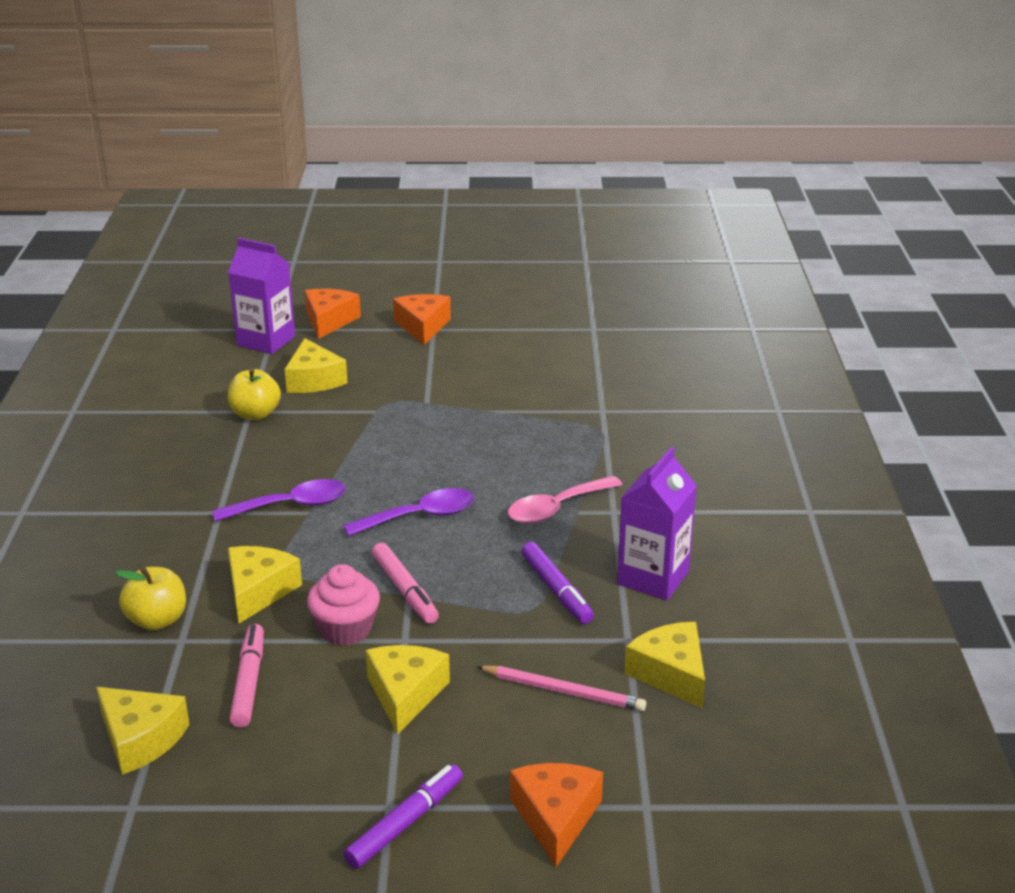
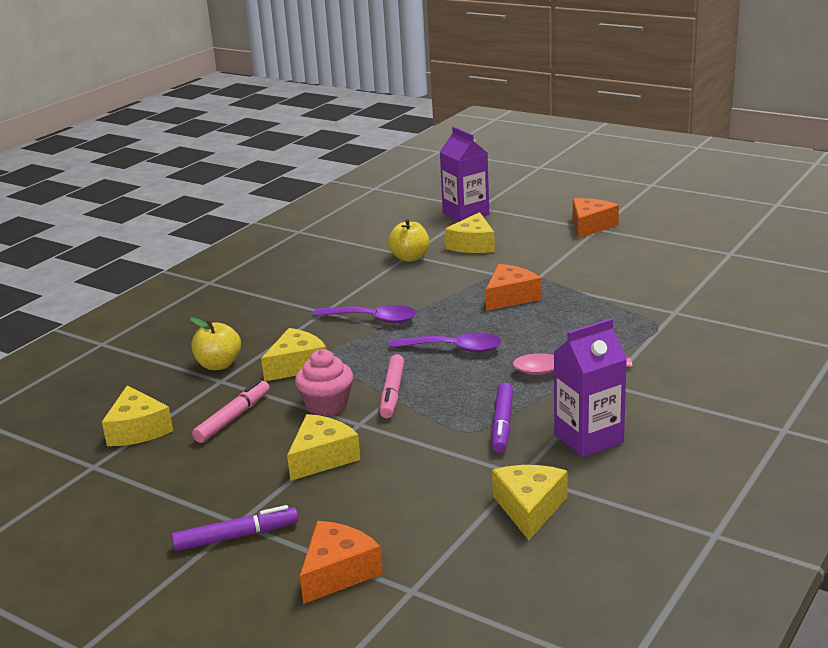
camera: 35 degrees right, 5 degrees down
orange cheese [305,289,361,339] -> orange cheese moved to [486,264,541,311]
pink pencil [476,666,646,711] -> none

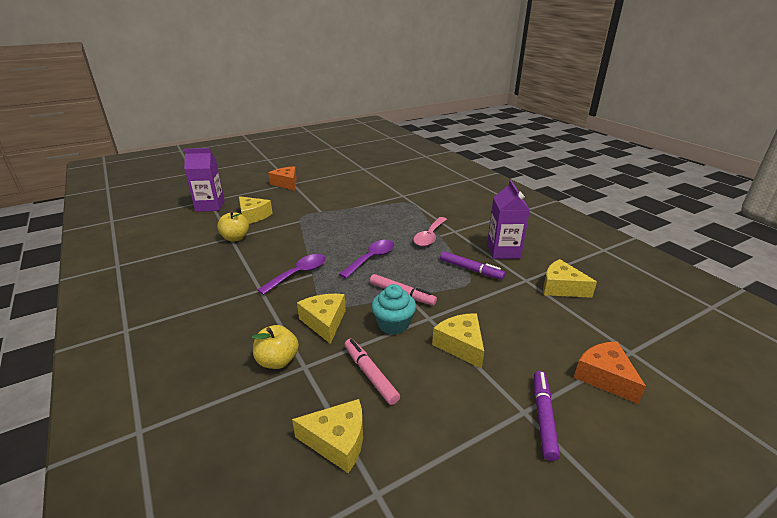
camera: 65 degrees left, 5 degrees up
pink cupcake [295,349,353,416] -> turquoise cupcake [372,284,416,335]
orange cheese [486,264,541,311] -> none

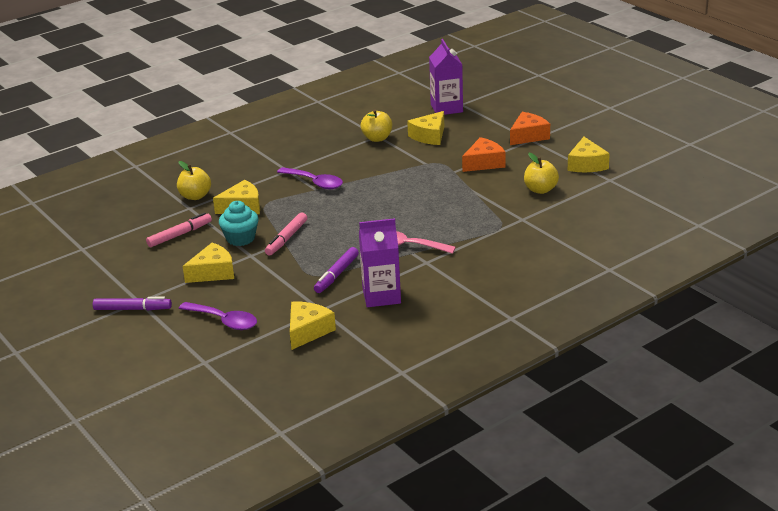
camera: 85 degrees right, 0 degrees up
yellow cheese [292,399,363,473] -> yellow cheese moved to [568,137,610,173]
purple spoon [339,240,394,278] -> purple spoon moved to [179,302,257,330]
orange cheese [574,341,646,404] -> orange cheese moved to [462,137,505,172]
none -> yellow apple [524,153,559,194]

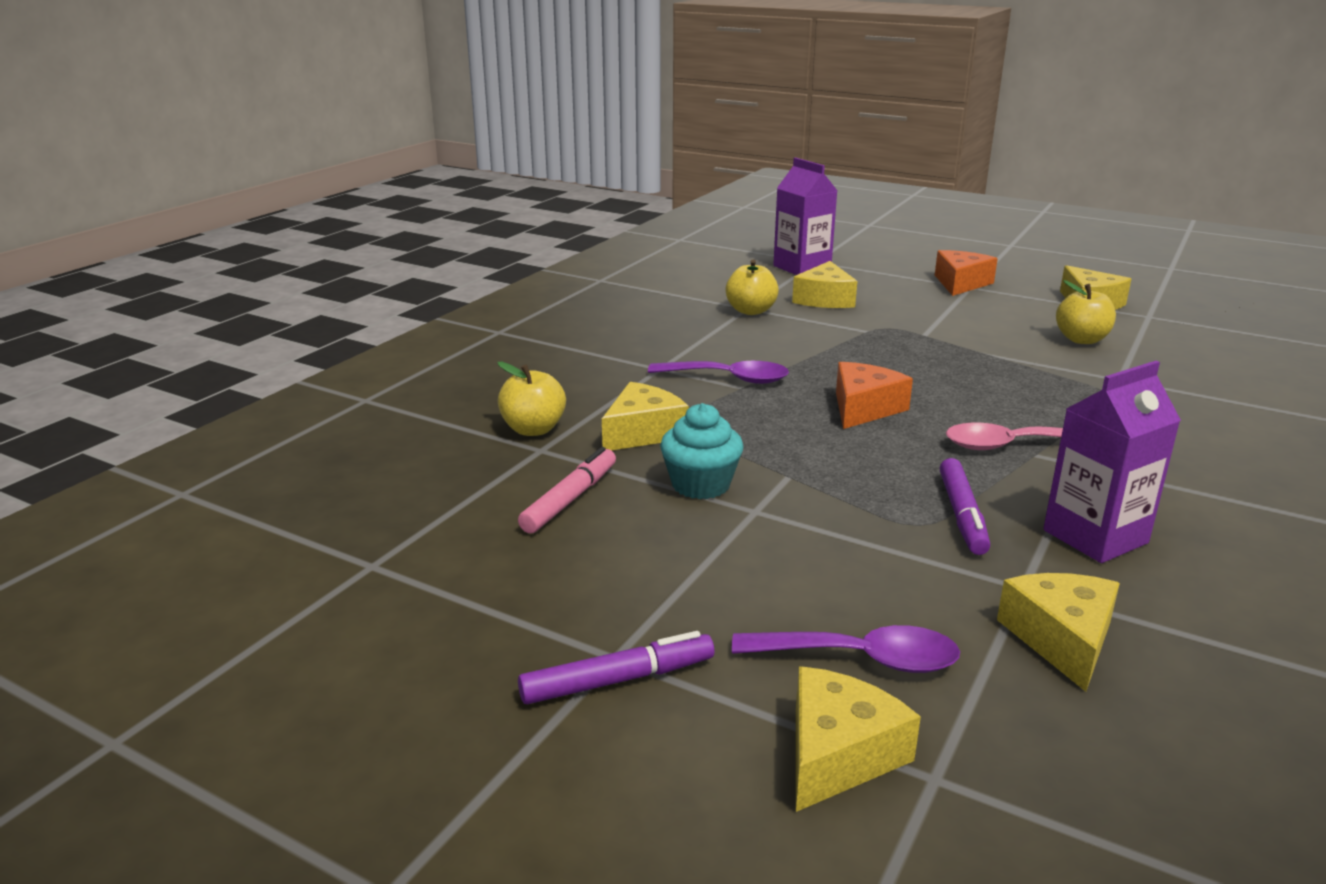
camera: 25 degrees left, 5 degrees down
yellow cheese [183,243,234,283] -> yellow cheese moved to [796,666,921,812]
pink marker [265,213,307,255] -> none
orange cheese [462,137,505,172] -> orange cheese moved to [836,362,913,429]

